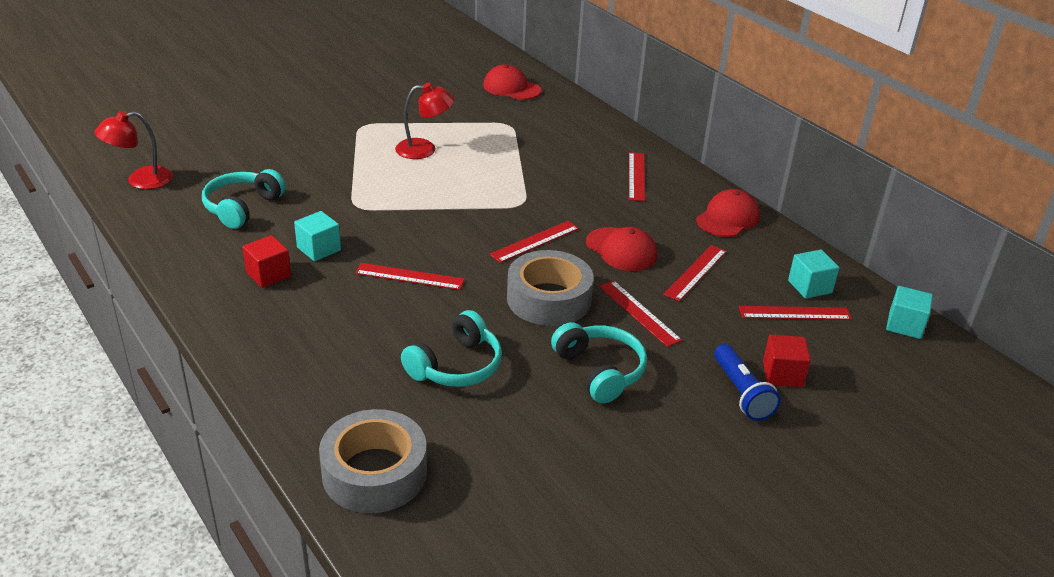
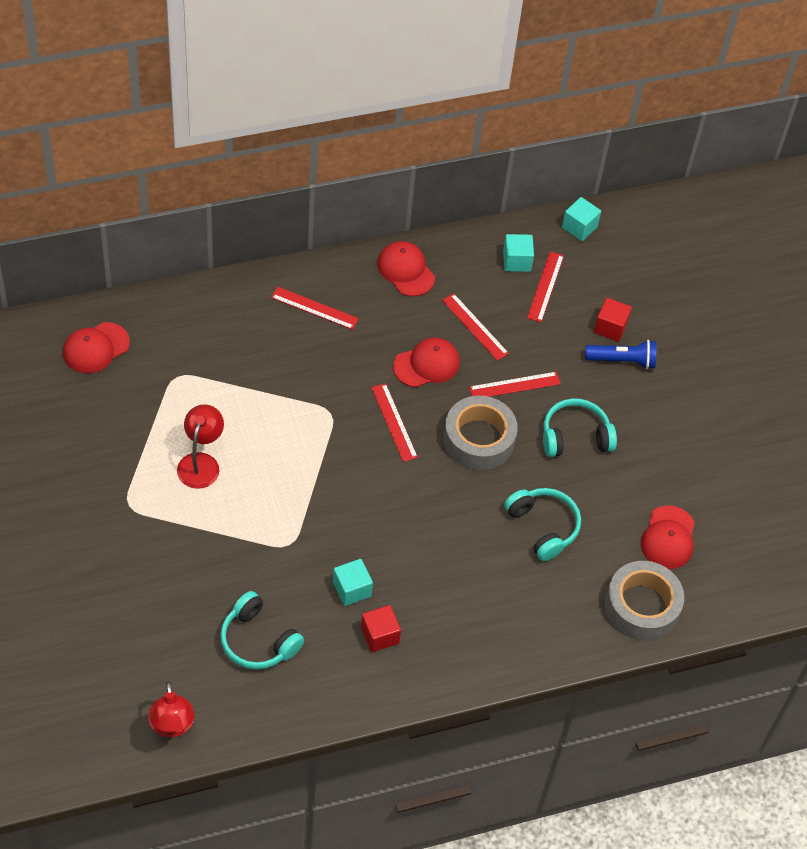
camera: 75 degrees left, 20 degrees up
red ruler [355,263,465,290] -> none
none -> red cap [641,505,695,569]

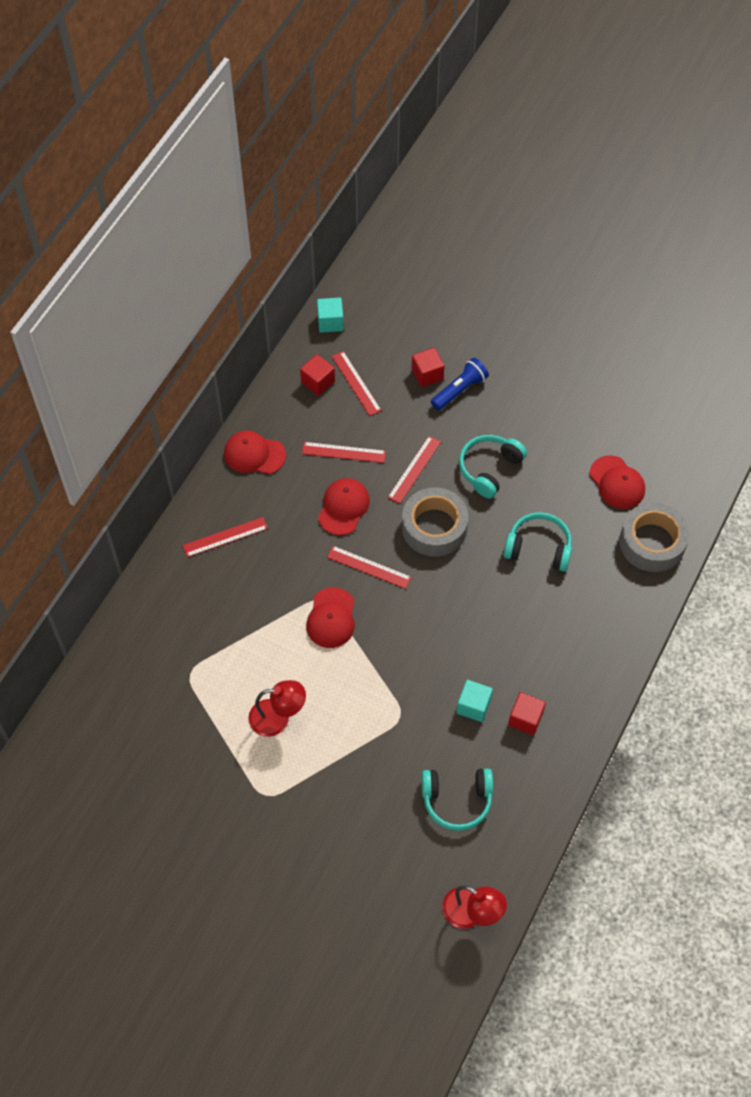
camera: 40 degrees left, 5 degrees up
red cap [63,322,130,373] -> red cap moved to [306,587,355,648]
red lamp [177,404,224,489] -> red lamp turned 120 degrees clockwise [248,680,306,737]
turquoise cube [503,234,534,272] -> red cube [300,354,335,396]

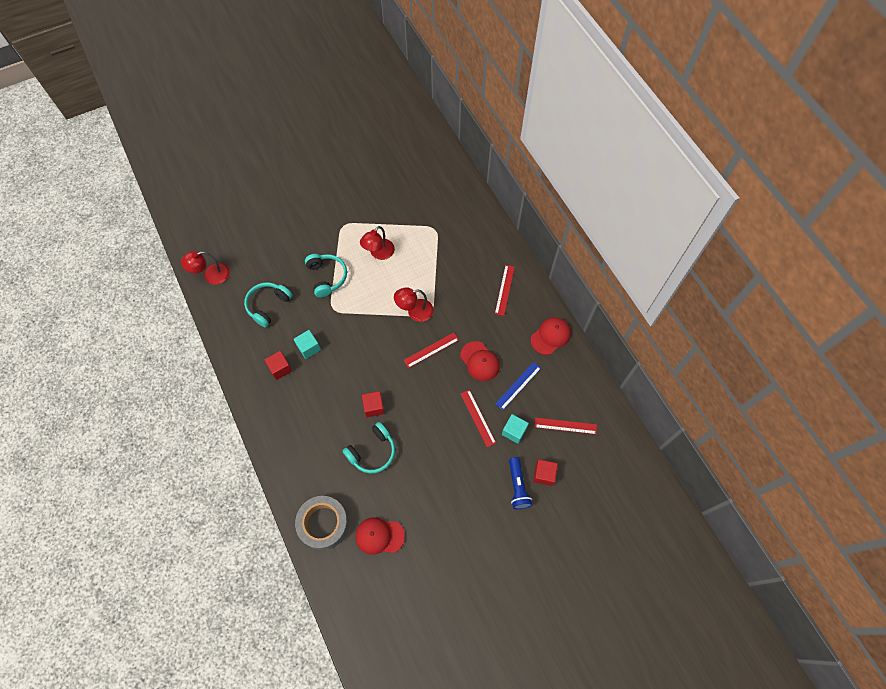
camera: 125 degrees right, 5 degrees up
red cube [300,354,335,396] -> red cube moved to [361,391,385,417]
red ruler [302,442,386,463] -> blue ruler [495,362,541,410]
red cap [306,587,355,648] -> red lamp [394,287,434,322]
turquoise cube [317,297,344,333] -> turquoise cube moved to [502,414,529,444]
grey tape [402,488,469,557] -> none
turquoise headphones [459,435,527,498] -> turquoise headphones moved to [305,254,347,297]

